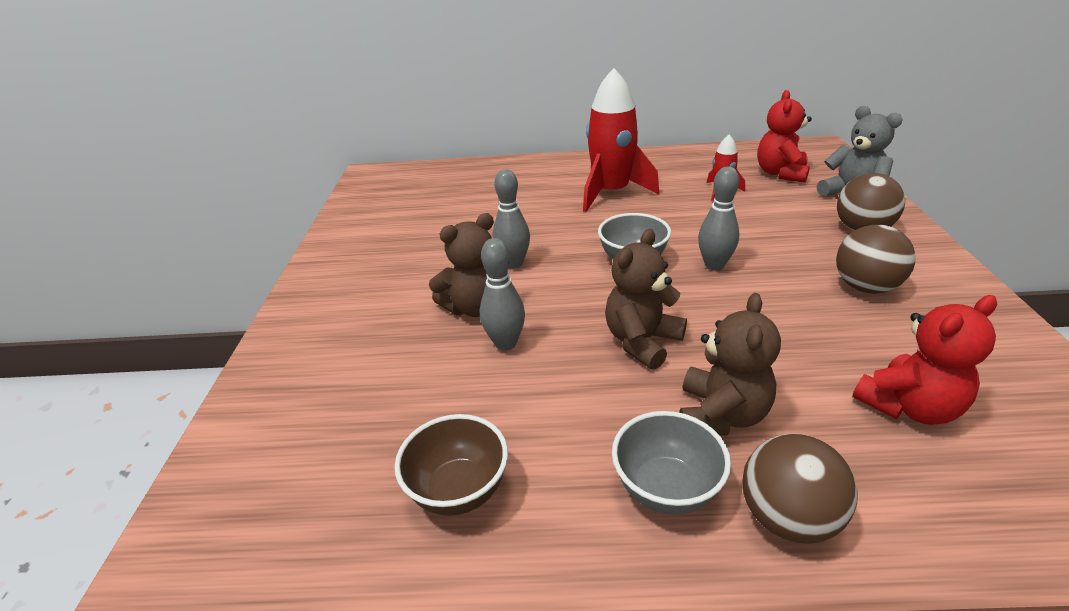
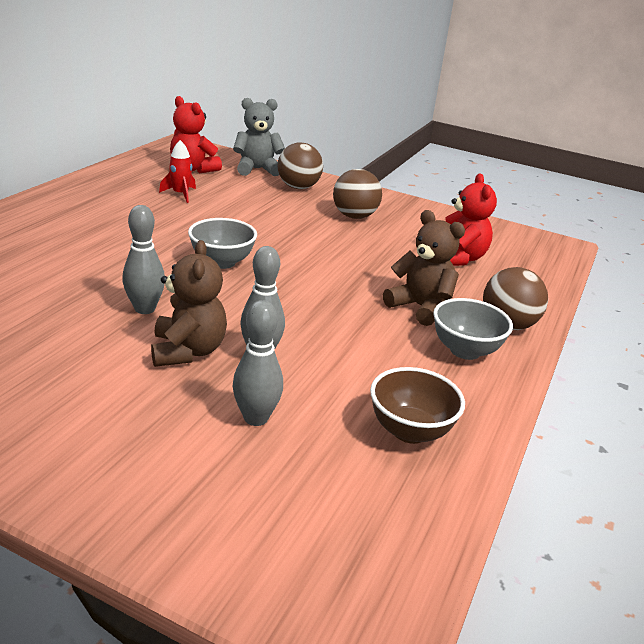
camera: 70 degrees left, 5 degrees down
red rocket [583,68,659,212] -> none
brown teddy bear [605,229,687,370] -> none
grey bowling pin [698,167,740,271] -> grey bowling pin moved to [233,300,283,426]

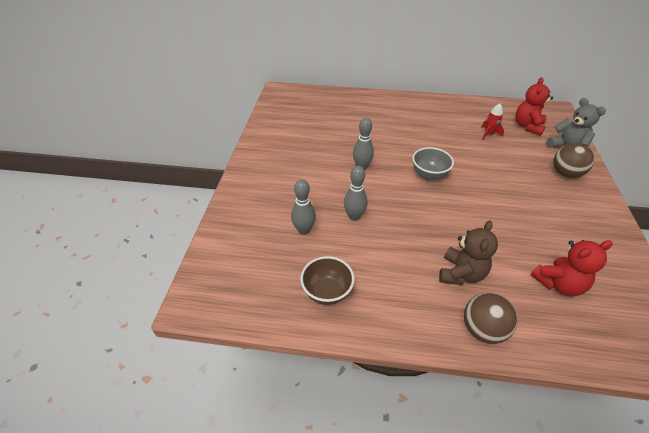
camera: 75 degrees right, 15 degrees up
brown teddy bear [151,240,227,367] -> none
brown ball [333,169,382,219] -> none
grey bowl [433,298,513,360] -> none

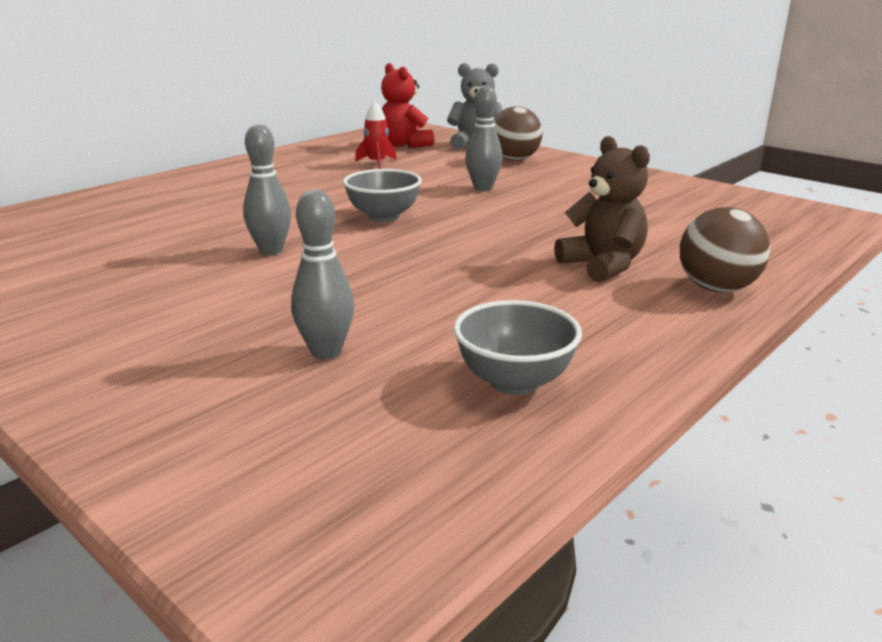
camera: 55 degrees left, 20 degrees down
brown bowl [300,256,355,305] -> grey bowl [454,300,582,395]
grey bowling pin [344,166,368,221] -> grey bowling pin moved to [465,85,503,191]
red teddy bear [531,240,613,297] -> none

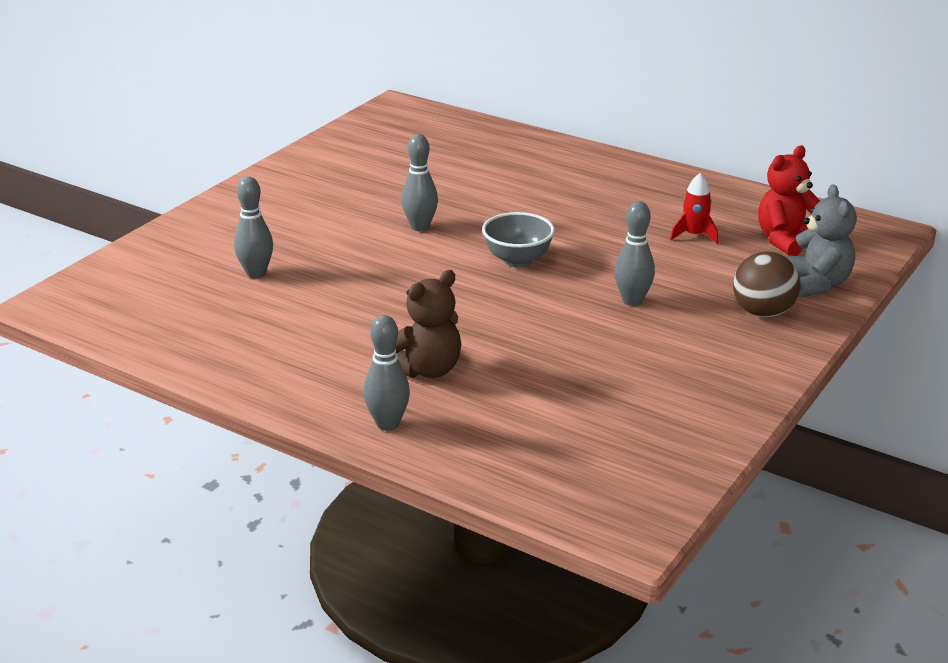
camera: 80 degrees right, 5 degrees up
grey bowl [454,300,582,395] -> none
brown ball [680,207,770,293] -> grey bowling pin [363,315,410,431]

